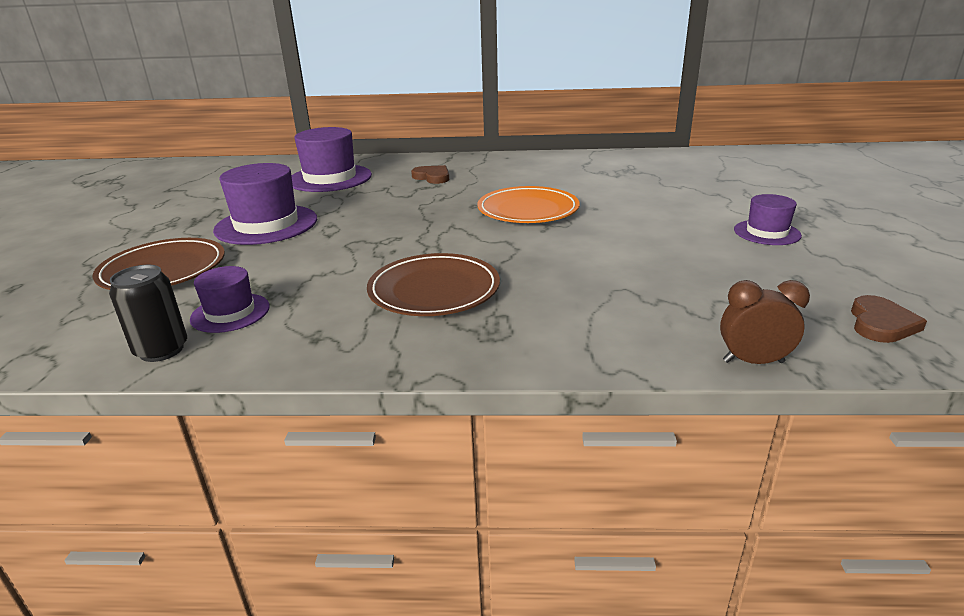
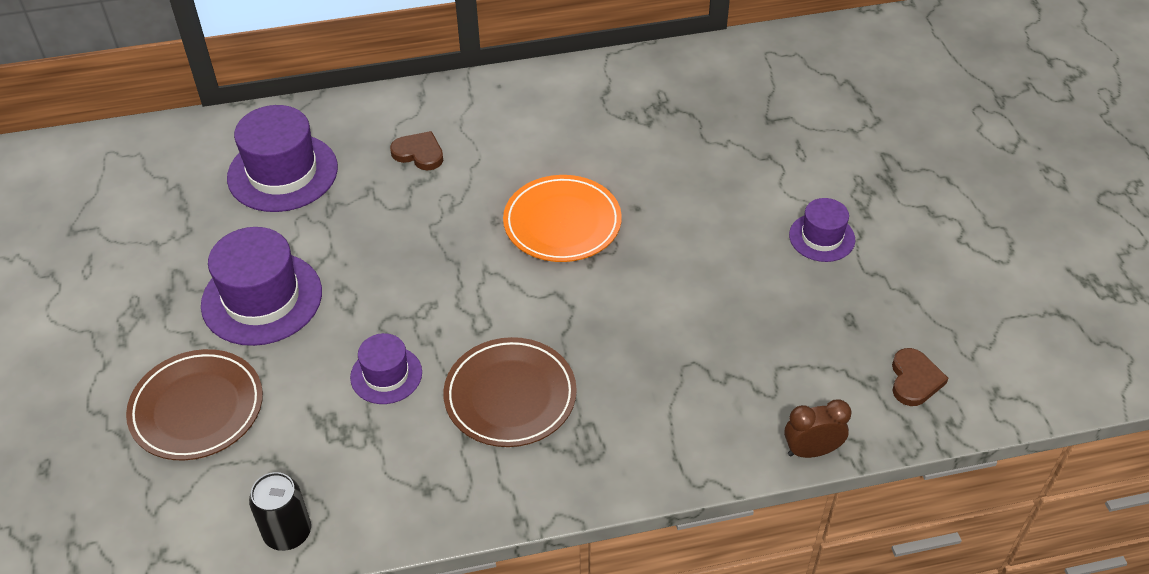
camera: 15 degrees left, 20 degrees up
purple hat [190,266,270,333] -> purple hat moved to [350,333,422,404]

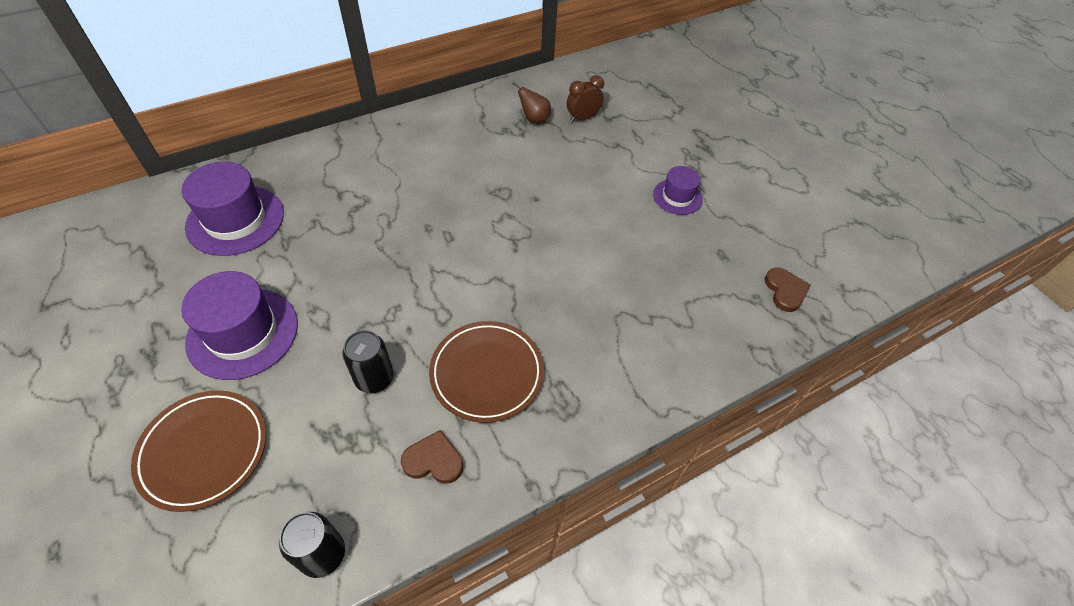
camera: 20 degrees left, 5 degrees up
purple hat [350,333,422,404] -> black can [343,330,393,393]
brown heart [390,131,443,170] -> brown heart moved to [401,430,463,484]
orange plate [503,175,622,262] -> none
brown clock [784,400,852,458] -> brown clock moved to [567,75,604,122]
none -> brown pear [513,82,551,124]

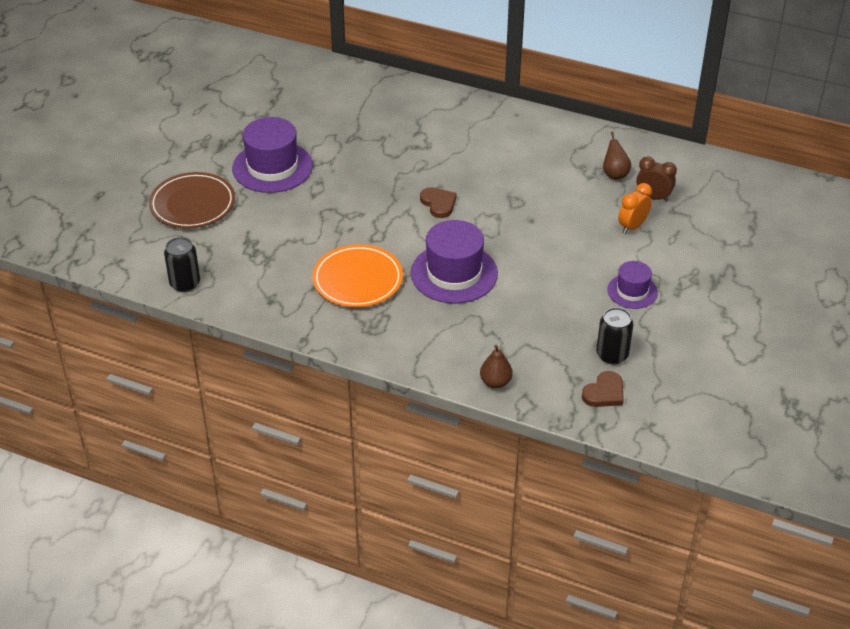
camera: 55 degrees right, 10 degrees down
purple hat [182,162,284,256] -> purple hat moved to [411,220,498,304]
black can [343,330,393,393] -> black can moved to [597,307,633,364]
brown heart [401,430,463,484] -> brown heart moved to [420,187,457,218]
brown plate [429,321,544,423] -> orange plate [312,244,403,307]
none -> brown pear [480,345,513,388]
none -> orange clock [618,183,652,234]

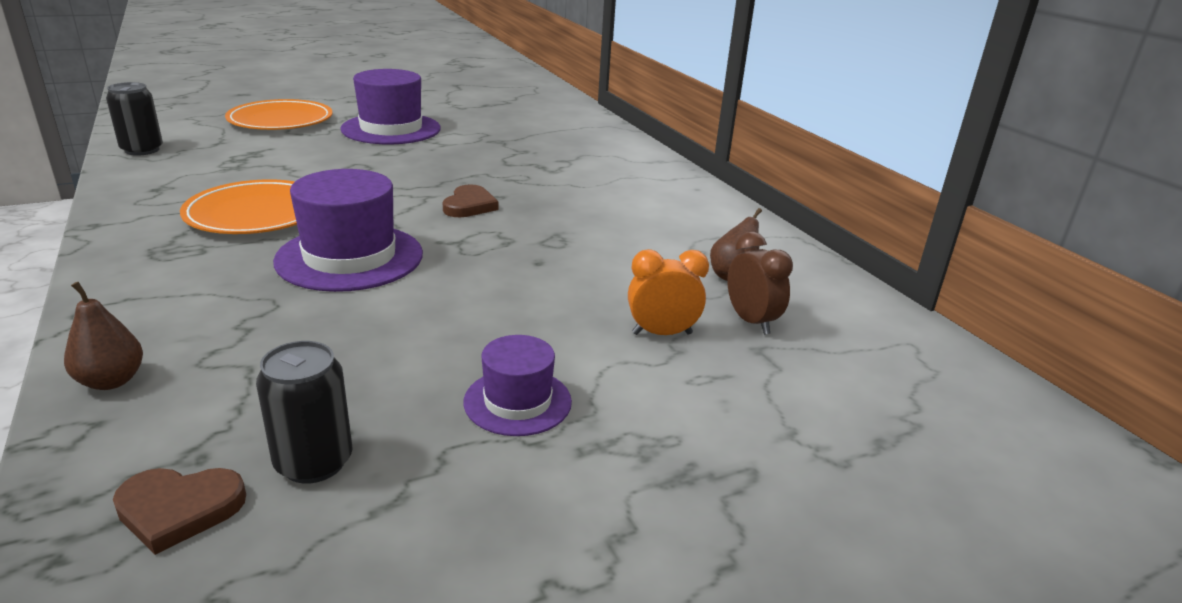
camera: 40 degrees right, 15 degrees down
brown plate [149,172,235,229] -> orange plate [225,99,333,130]

